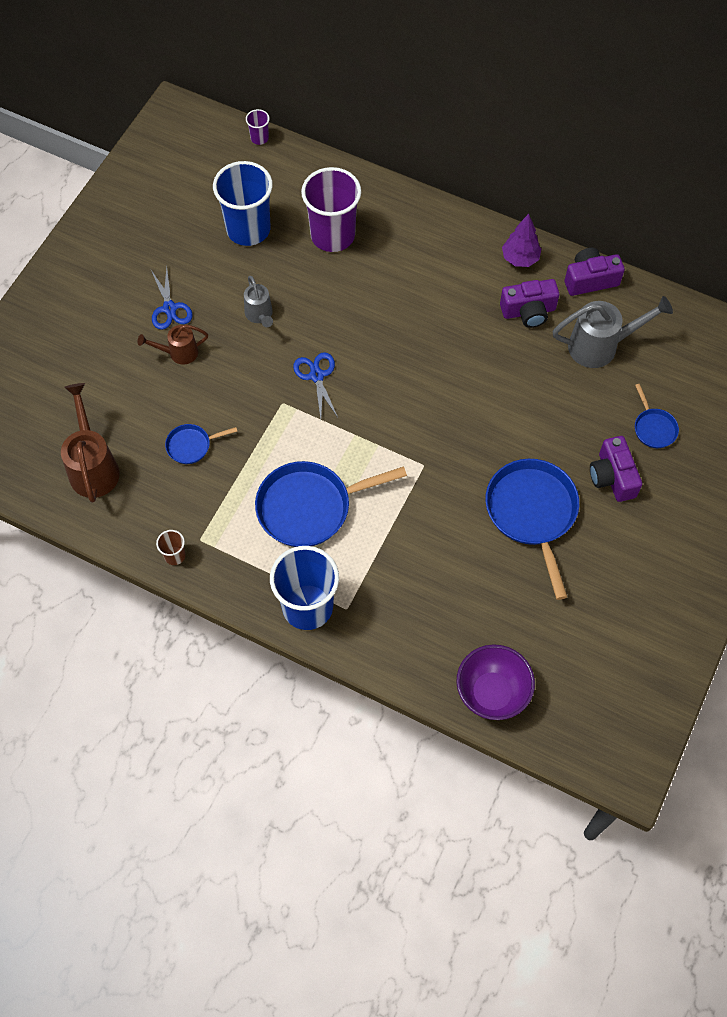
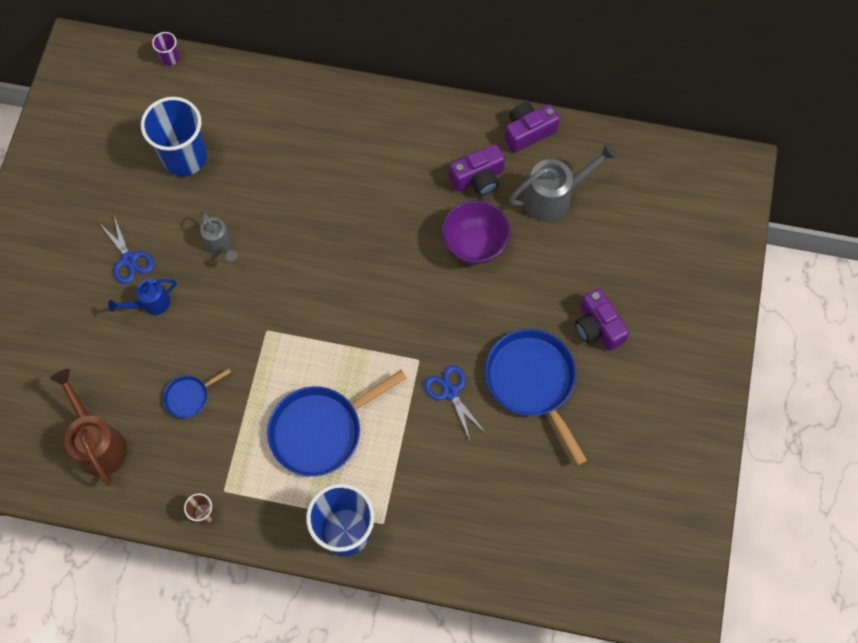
camera: 15 degrees left, 5 degrees up
brown watering can [137,325,208,365] -> blue watering can [108,279,177,315]
blue scissors [293,352,338,418] -> blue scissors moved to [424,365,485,440]
purple cup [301,167,361,252] -> none
purple bowl [456,644,535,720] -> purple bowl moved to [442,200,510,264]
purple tree [502,214,542,267] -> none
blue pan [635,384,679,448] -> none

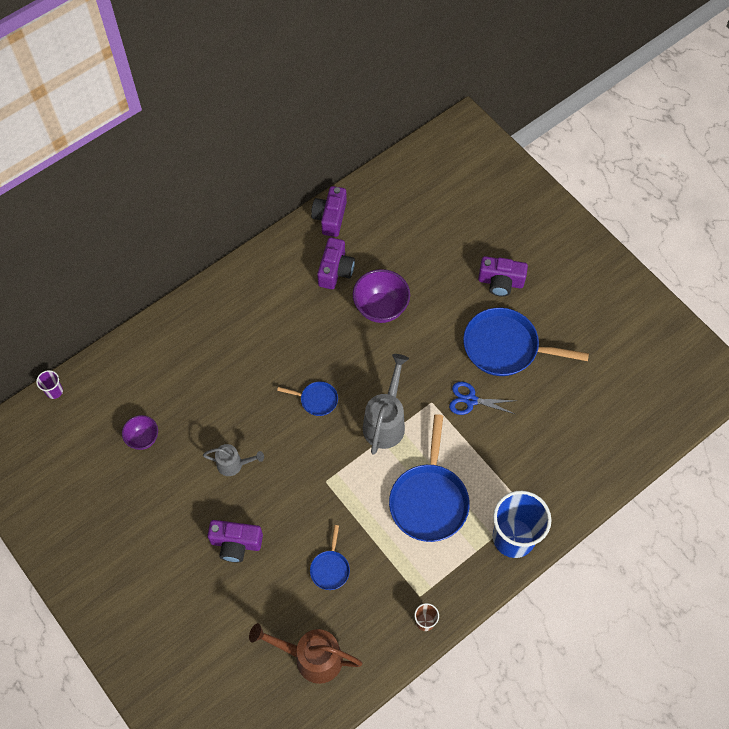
camera: 50 degrees left, 5 degrees down
blue scissors [99,216,154,284] -> none
blue watering can [108,279,177,315] -> purple camera [208,520,263,562]
blue cup [141,97,207,176] -> purple bowl [122,415,158,450]
grey watering can [509,142,618,222] -> grey watering can moved to [363,354,409,455]
none -> blue pan [277,381,338,416]

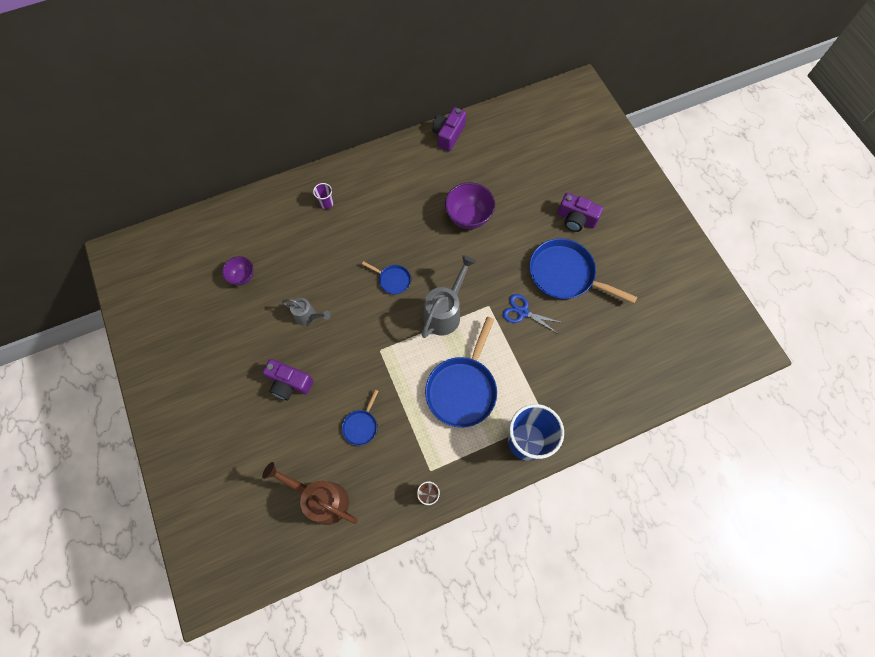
camera: 15 degrees right, 5 degrees up
purple cup [36,370,63,399] -> purple cup moved to [313,183,334,209]
purple camera [317,237,355,289] -> none

